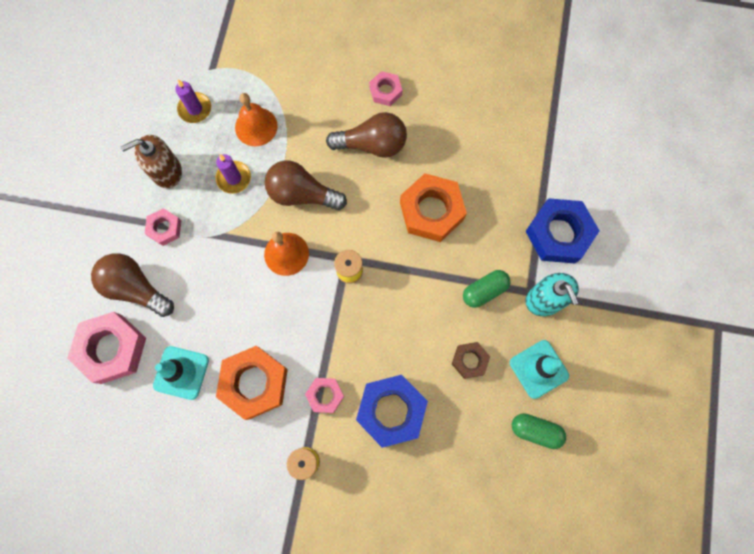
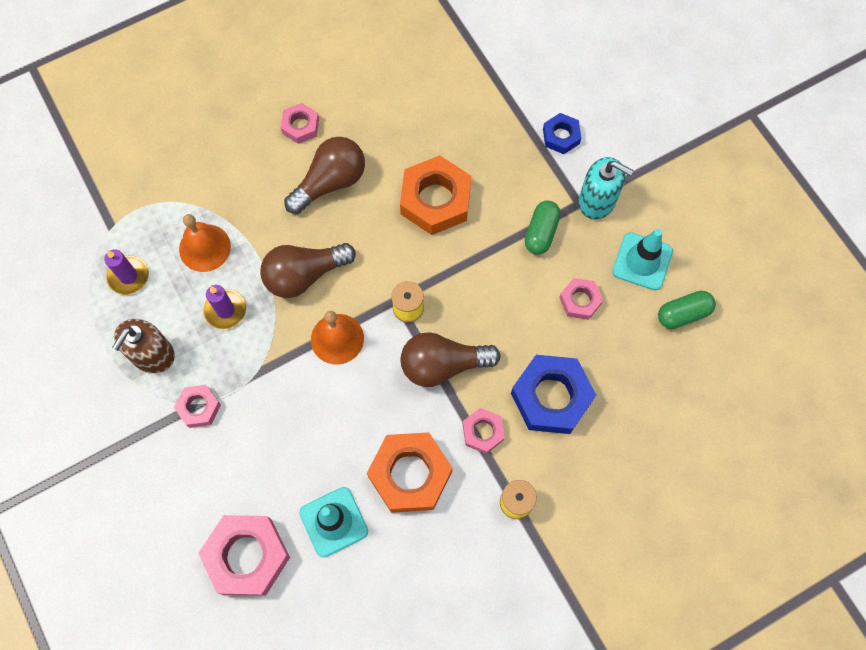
camera: 40 degrees left, 5 degrees down
brown light bulb [91,253,174,317] -> brown light bulb moved to [401,332,501,387]
brown nut [452,342,490,379] -> pink nut [559,278,603,320]
blue nut [525,198,600,263] -> blue nut [543,113,581,154], size x0.54

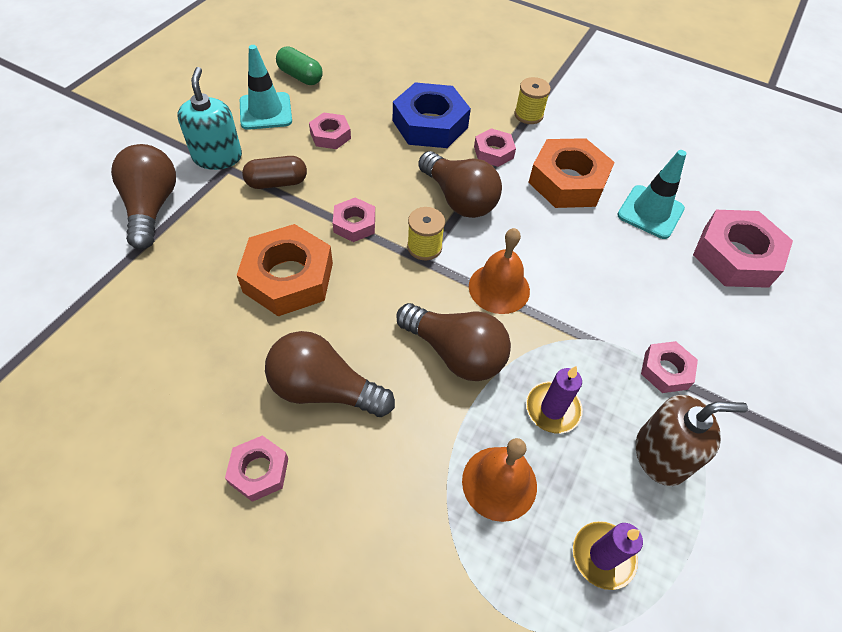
camera: 125 degrees left, 15 degrees down
green capsule [525,201,561,255] -> brown capsule [242,156,307,189]
blue nut [543,113,581,154] -> brown light bulb [111,144,176,249]
none -> pink nut [333,197,375,242]

